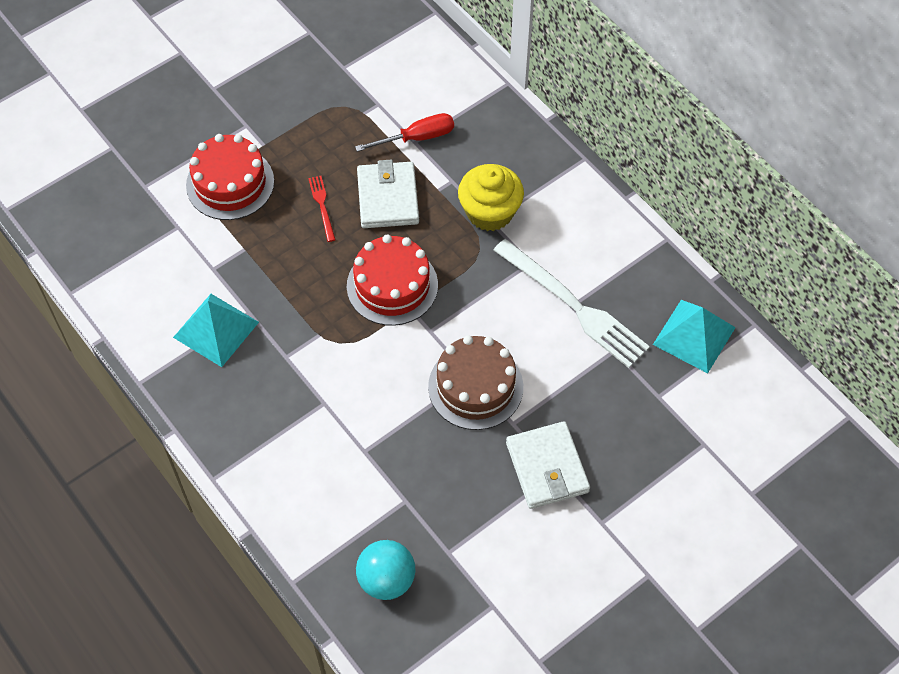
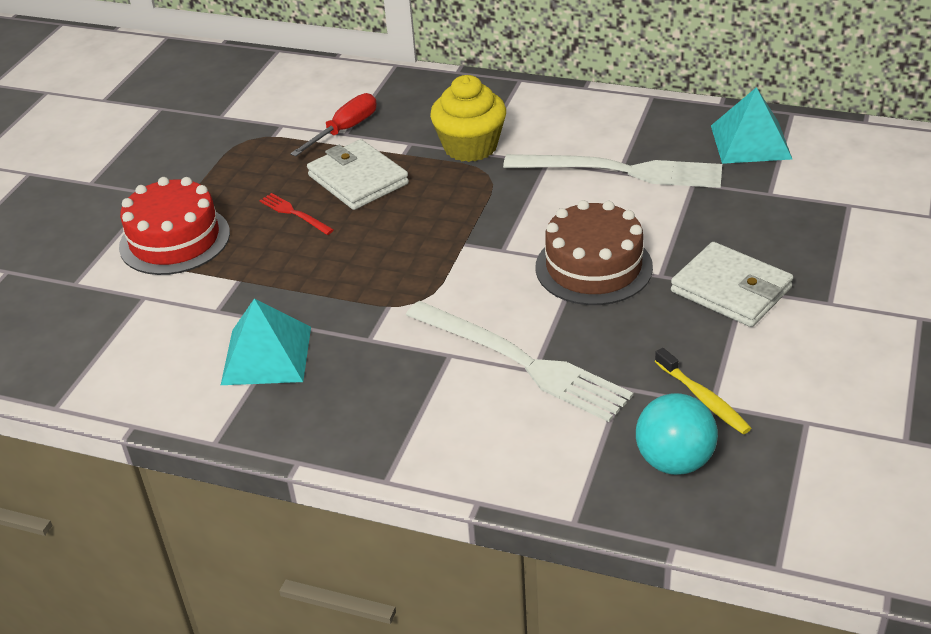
camera: 30 degrees left, 20 degrees down
red cake [347,235,438,326] -> none
none -> white fork [406,301,633,422]
none -> yellow toothbrush [655,348,751,434]

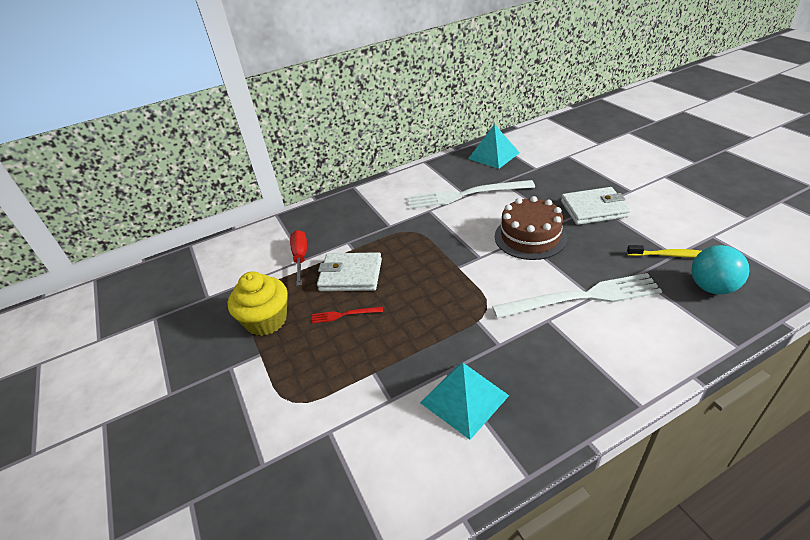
camera: 45 degrees left, 0 degrees up
red cake [119,177,230,275] -> none
yellow cupcake [430,75,506,162] -> yellow cupcake moved to [228,271,288,336]
white fork [503,154,722,188] -> white fork turned 150 degrees counterclockwise [408,180,535,209]

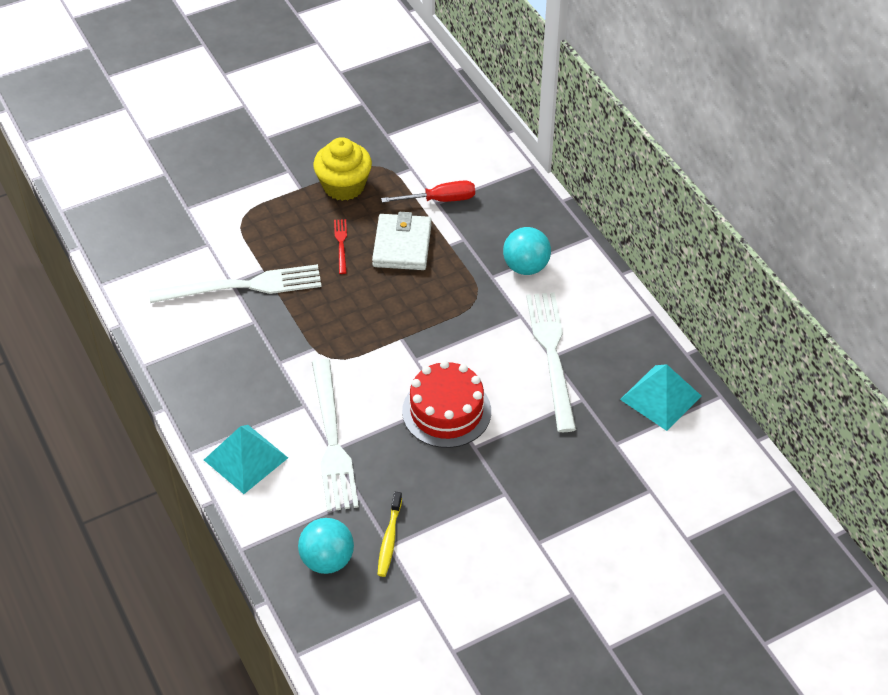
camera: 85 degrees right, 10 degrees up
turquoise pyramid [420,363,509,440] -> turquoise pyramid moved to [204,425,288,494]
brown cake [495,196,567,260] -> red cake [402,360,491,448]
white wallet [561,187,630,225] -> none
none -> white fork [149,264,322,303]
none -> turquoise ball [503,227,551,275]

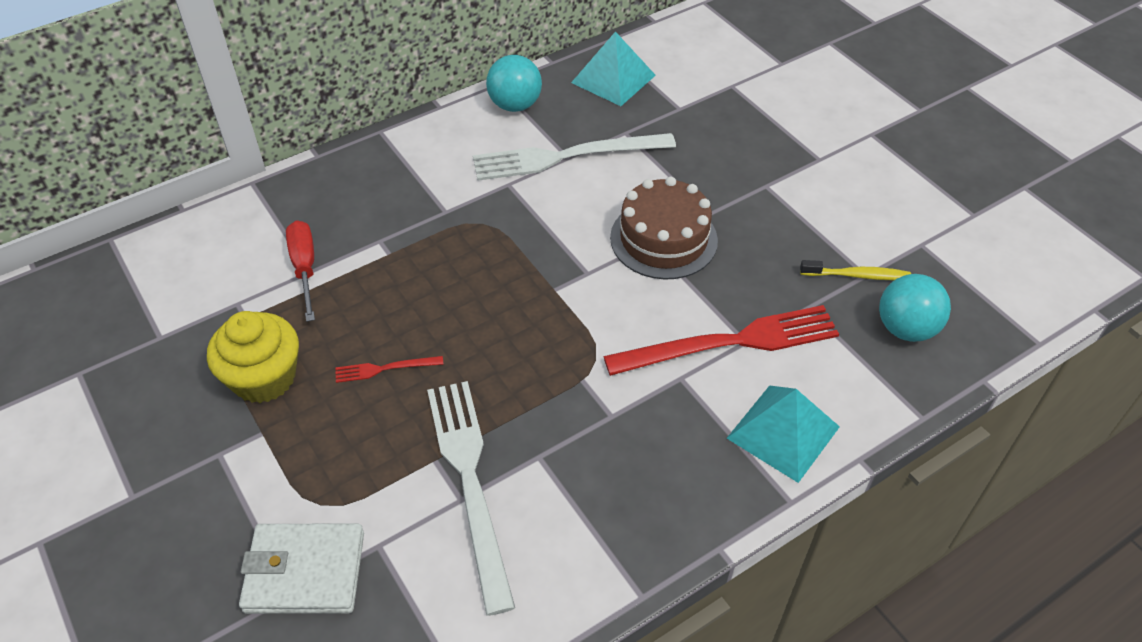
camera: 95 degrees left, 0 degrees up
white fork [312,359,359,512] -> red fork [604,305,839,376]
white wallet [372,212,431,270] -> white wallet moved to [239,524,364,614]
red cake [402,360,491,448] -> brown cake [610,177,718,279]
turquoise ball [503,227,551,275] -> turquoise ball moved to [486,55,542,112]

